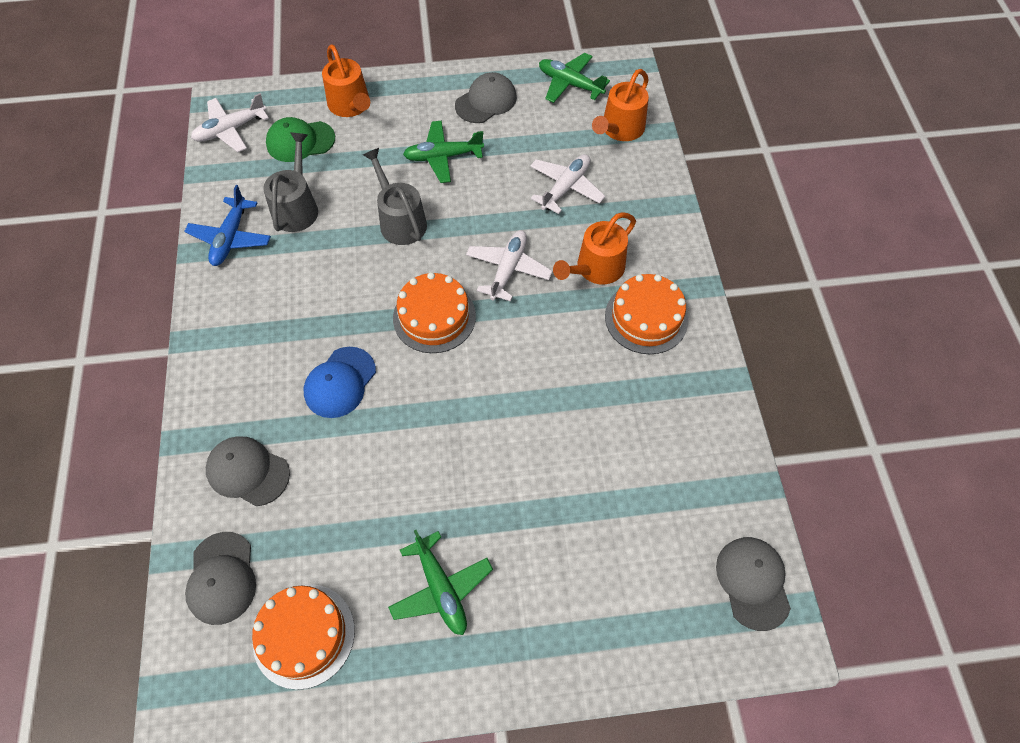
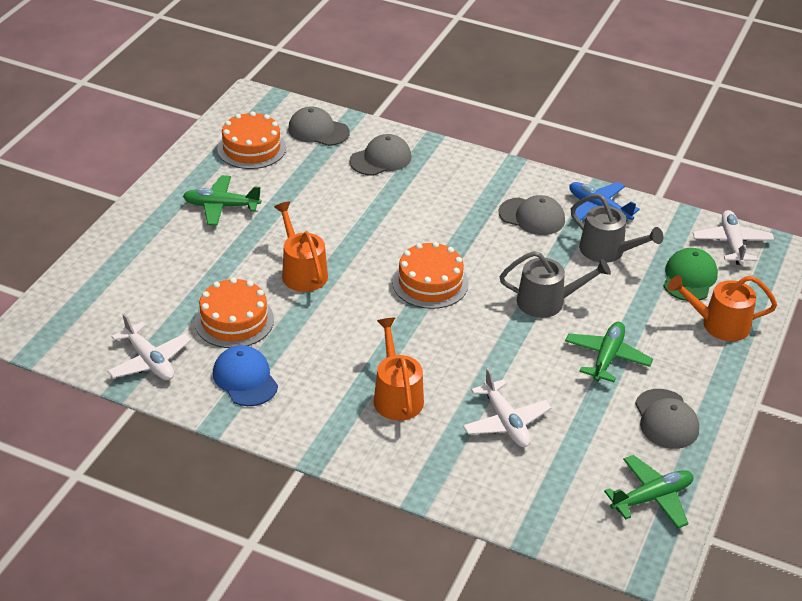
camera: 120 degrees right, 20 degrees down
blue cap [304,347,376,418] -> blue cap moved to [213,345,278,406]
white plane [466,230,553,302] -> white plane moved to [107,313,191,380]
orange watering can [592,69,649,141] -> orange watering can moved to [274,201,328,292]
orange cake [605,274,688,354] -> orange cake moved to [194,278,274,348]
grey cap [716,537,791,631] -> grey cap moved to [499,195,565,235]

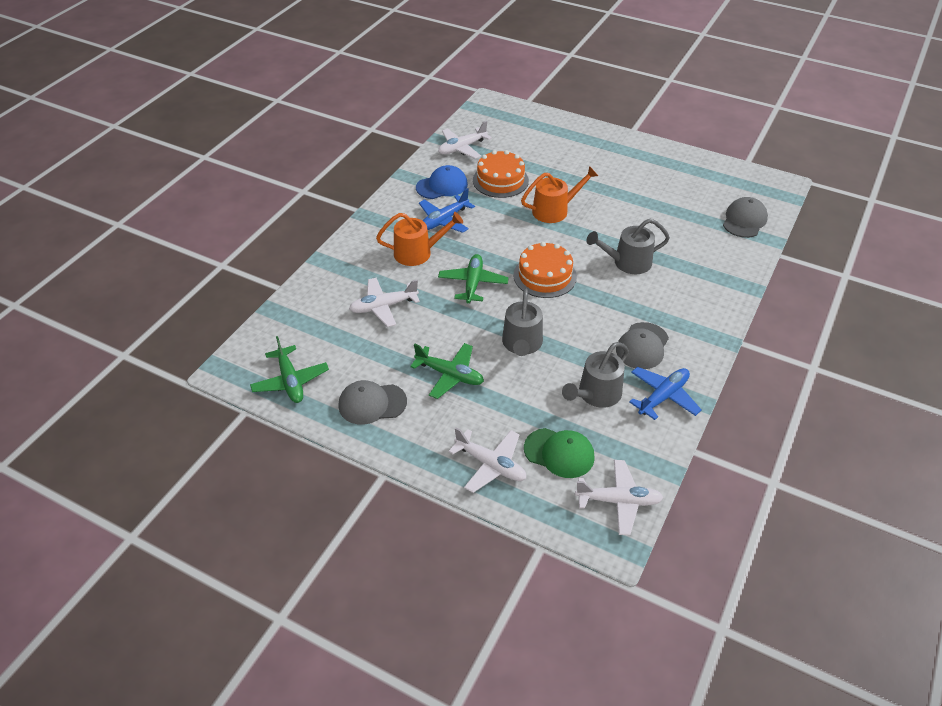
camera: 95 degrees right, 5 degrees up
green plane [183,175,261,225] -> green plane moved to [438,254,509,303]
orange cake [217,111,286,169] -> none
grey cap [349,134,411,176] -> none
orange watering can [668,276,777,341] -> white plane [449,427,526,493]
none -> blue plane [419,188,475,233]
none -> grey watering can [586,219,670,274]

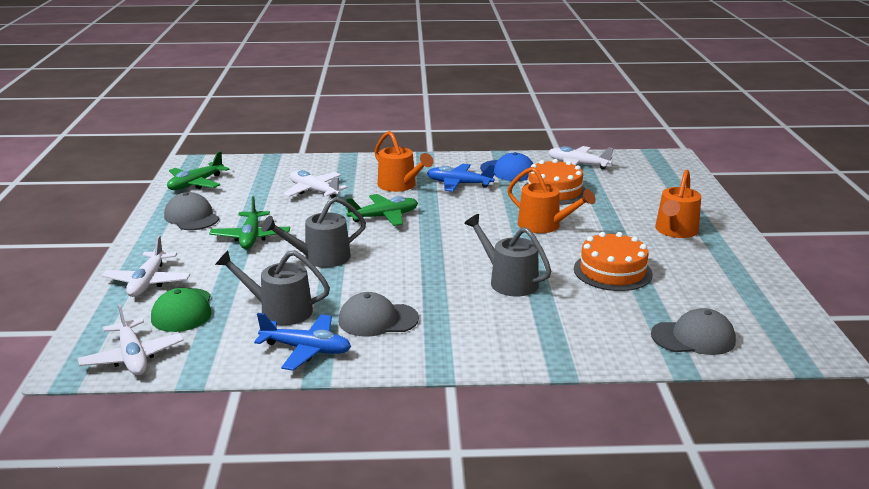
camera: 60 degrees right, 20 degrees down
orange cake [513,242,577,298] -> orange cake moved to [574,232,653,291]
none -> orange watering can [655,170,701,238]

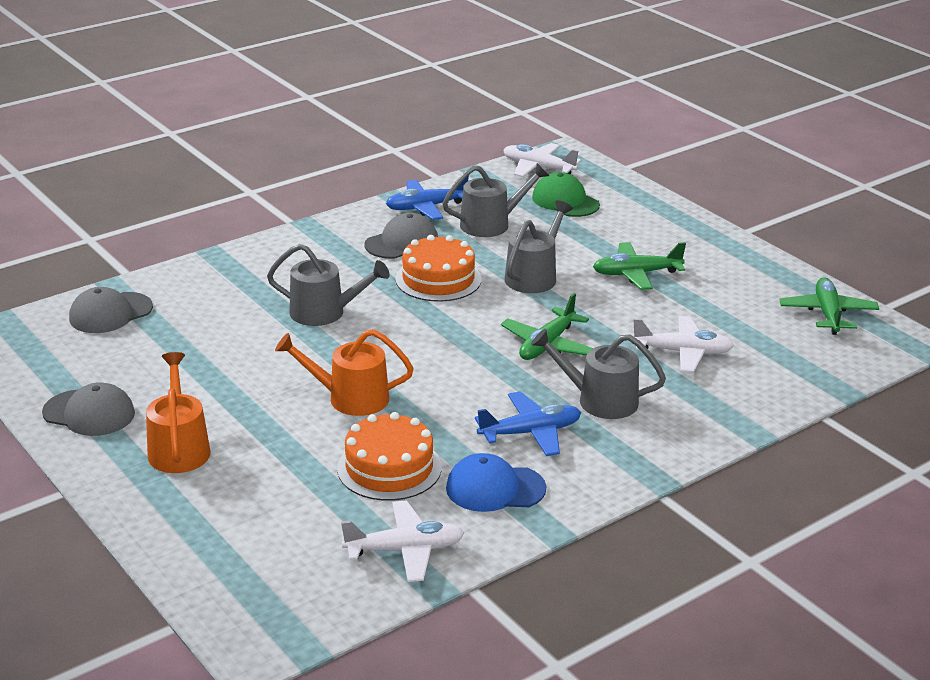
camera: 145 degrees right, 5 degrees up
white plane [101,236,191,297] -> none
grey cap [164,192,219,230] -> grey cap moved to [42,382,135,436]
green plane [209,196,290,249] -> green plane turned 60 degrees counterclockwise [593,242,686,290]
orange watering can [374,131,433,192] -> grey watering can [531,329,666,419]
orange cake [574,232,653,291] -> orange cake moved to [395,235,481,302]

